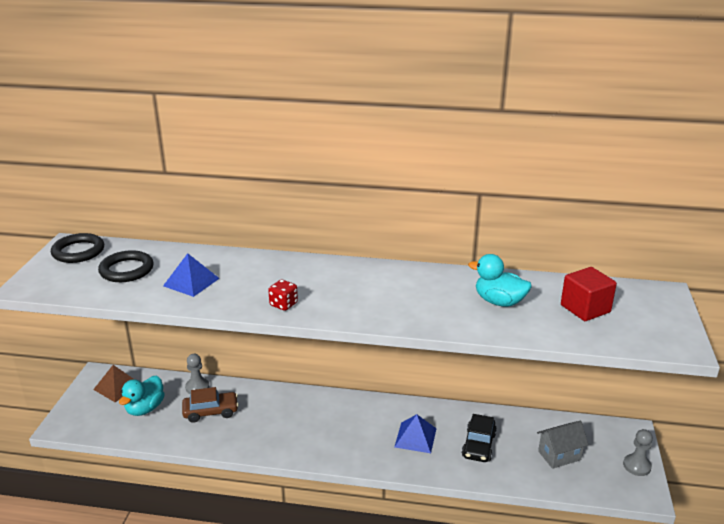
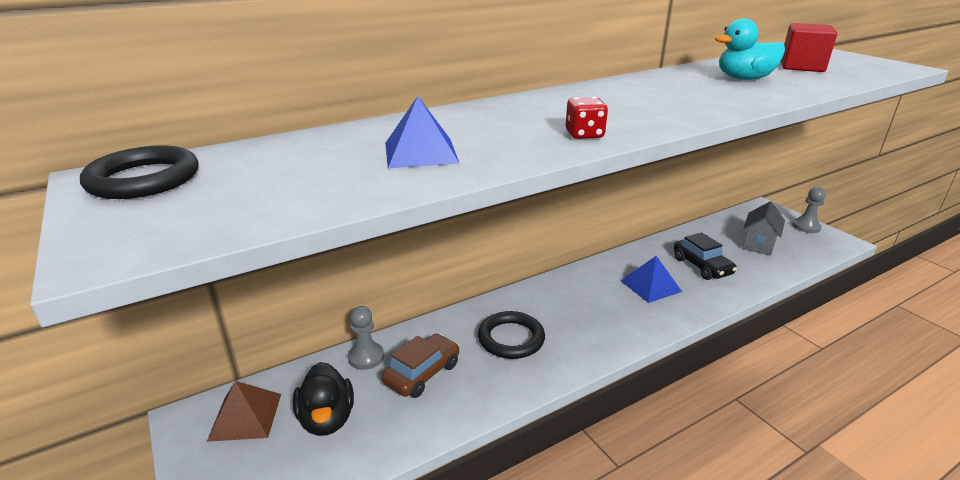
camera: 40 degrees left, 0 degrees up
black ring [98,250,154,282] -> black ring moved to [478,311,545,359]
turquoise duck [119,375,165,416] -> black duck [293,362,354,436]

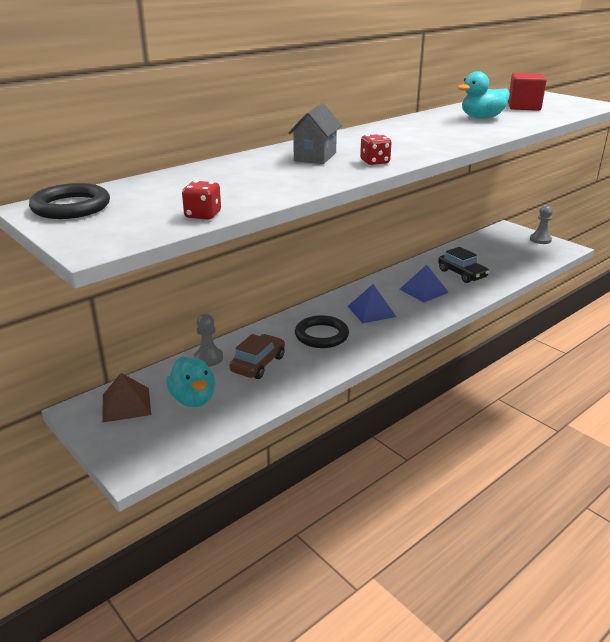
camera: 10 degrees left, 0 degrees up
black duck [293,362,354,436] -> turquoise duck [166,357,215,407]
blue pyramid [385,96,460,168] -> blue pyramid moved to [348,284,396,323]
grey house [742,201,785,256] -> grey house moved to [288,103,342,164]
none -> red dice [182,181,221,220]

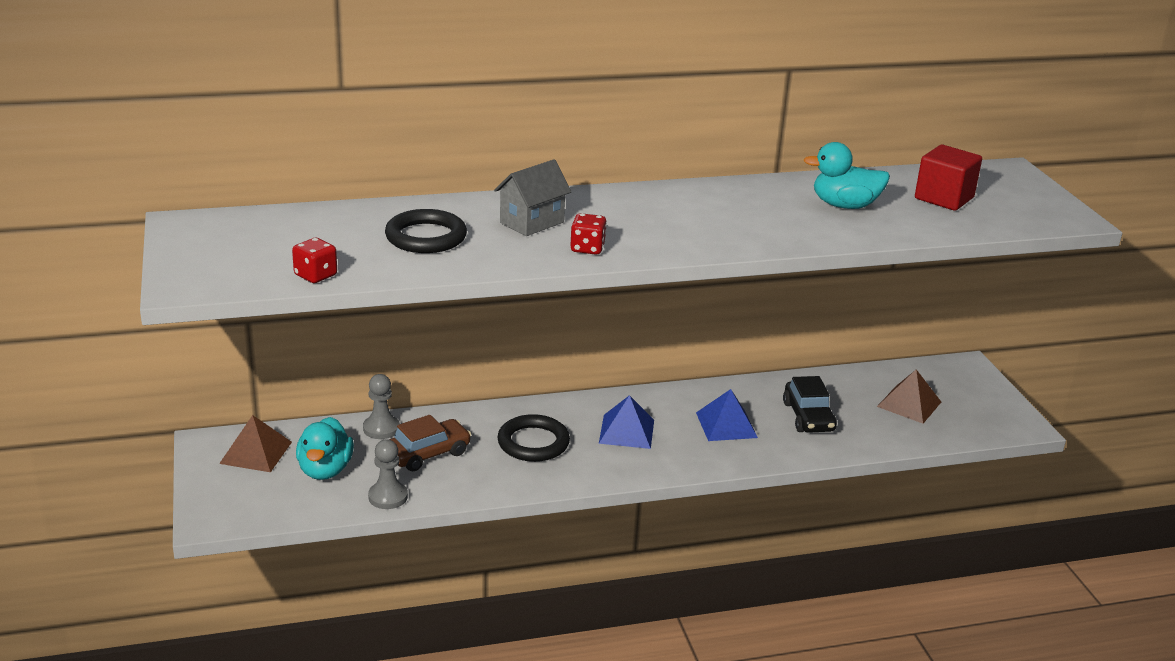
camera: 25 degrees right, 0 degrees up
black ring [29,183,110,219] -> black ring moved to [385,209,467,253]
grey pawn [530,205,553,244] -> grey pawn moved to [368,439,408,509]
none -> brown pyramid [877,369,941,424]

